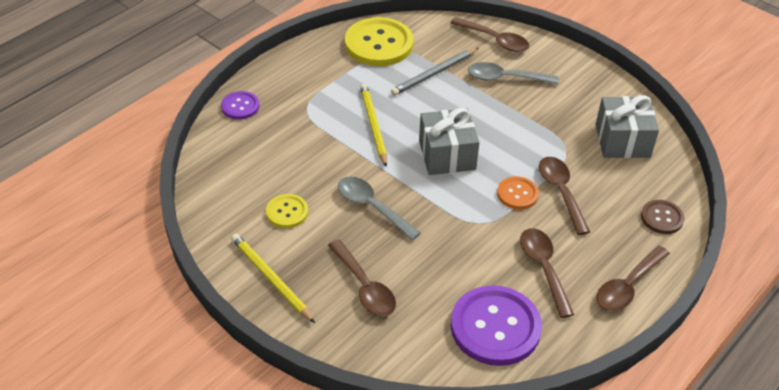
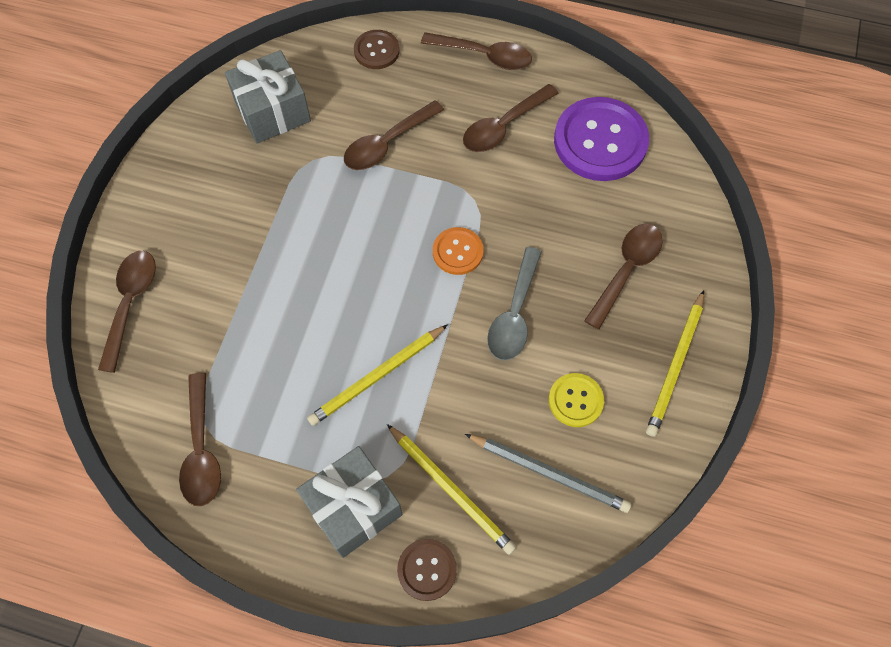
camera: 115 degrees left, 20 degrees up
purple button [221,91,260,120] -> brown button [397,539,457,601]
yellow button [345,17,414,66] -> brown spoon [179,373,221,506]
grey pencil [391,48,479,96] -> grey pencil moved to [465,434,632,513]
grey gift [419,108,479,175] -> grey gift moved to [296,446,403,558]
grey spoon [468,62,559,84] -> none
orange button [497,176,539,209] -> orange button moved to [433,227,484,275]
none -> yellow pencil [387,424,516,555]

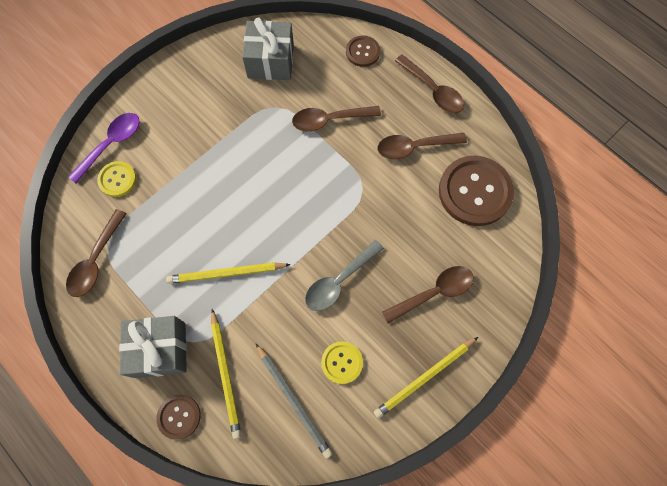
camera: 30 degrees right, 5 degrees up
brown spoon [98,251,156,373] -> purple spoon [68,113,140,183]
orange button [433,227,484,275] -> none
purple button [554,97,649,181] -> brown button [439,156,514,226]
none -> yellow button [97,161,136,197]

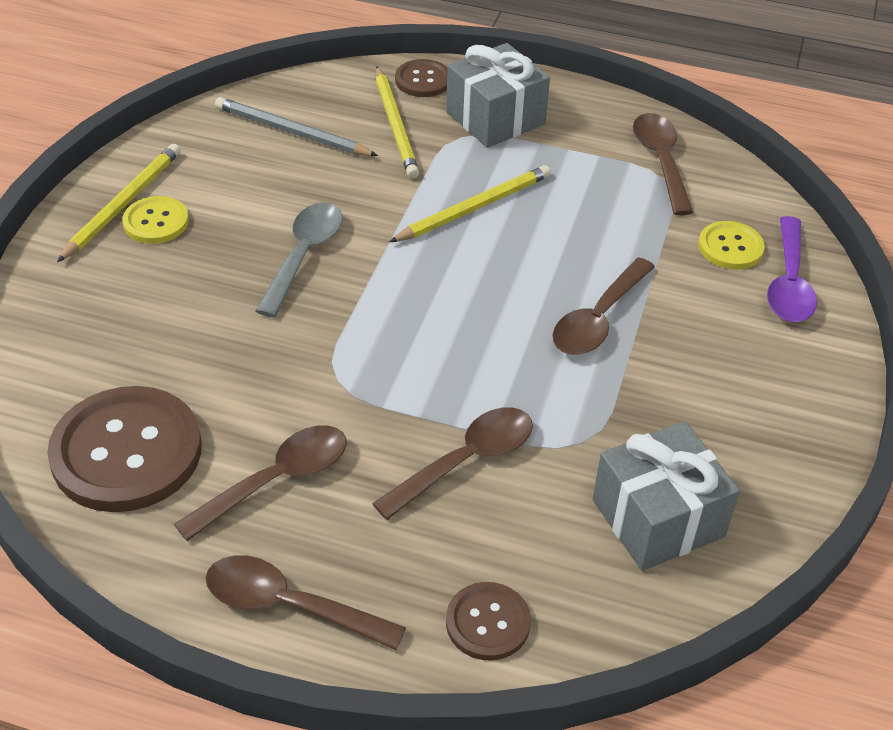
camera: 150 degrees right, 25 degrees down
yellow pencil [211,309,241,439] -> yellow pencil turned 150 degrees counterclockwise [375,66,419,179]
yellow button [321,341,363,384] -> yellow button moved to [122,196,189,244]
brown spoon [382,266,473,323] -> brown spoon moved to [552,257,655,355]

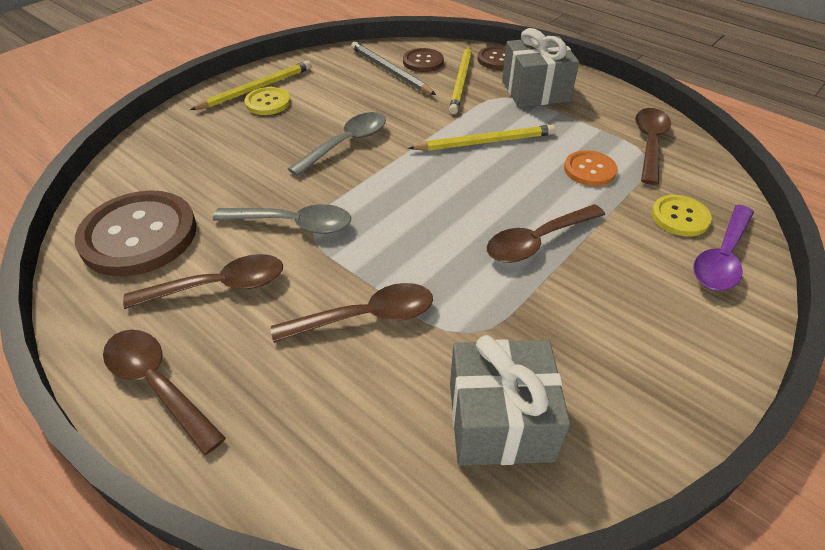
camera: 25 degrees right, 0 degrees up
brown button [446,582,531,661] -> brown button moved to [403,48,444,72]
none -> grey spoon [213,204,351,234]
none -> orange button [564,150,618,186]

